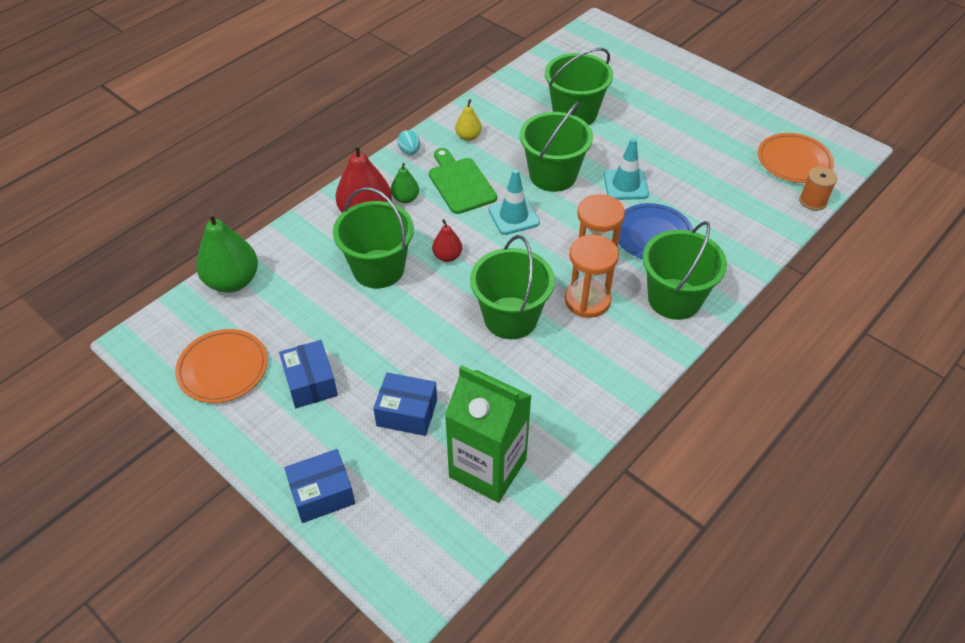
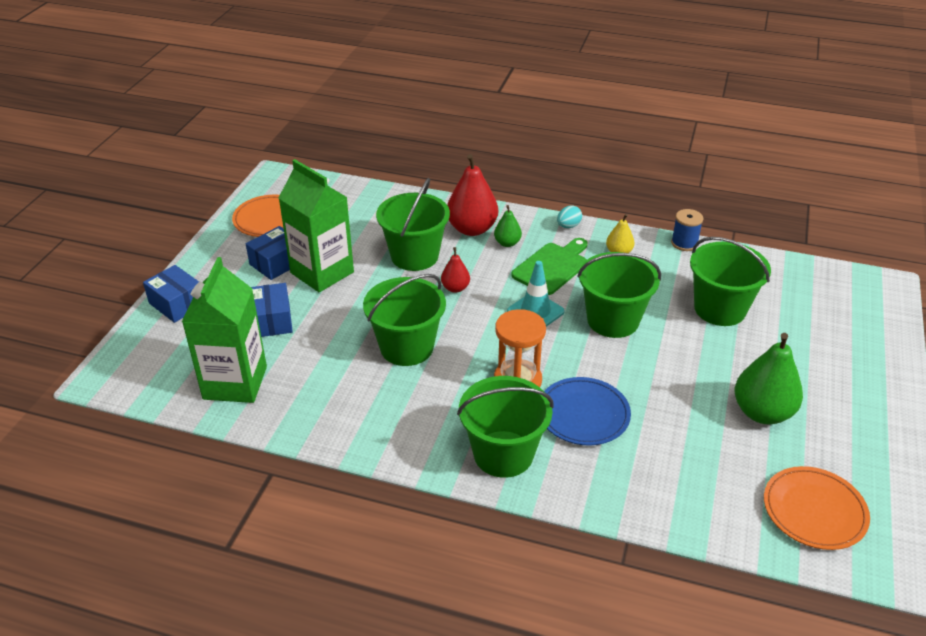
camera: 65 degrees right, 10 degrees down
green pear [196,211,258,293] -> green pear moved to [735,333,803,424]
orange hourglass [564,234,619,318] -> none
turquoise traffic cone [604,138,649,200] -> none
orange spool [799,167,837,211] -> none
none -> green carton [279,159,354,292]
none -> blue spool [671,209,703,251]

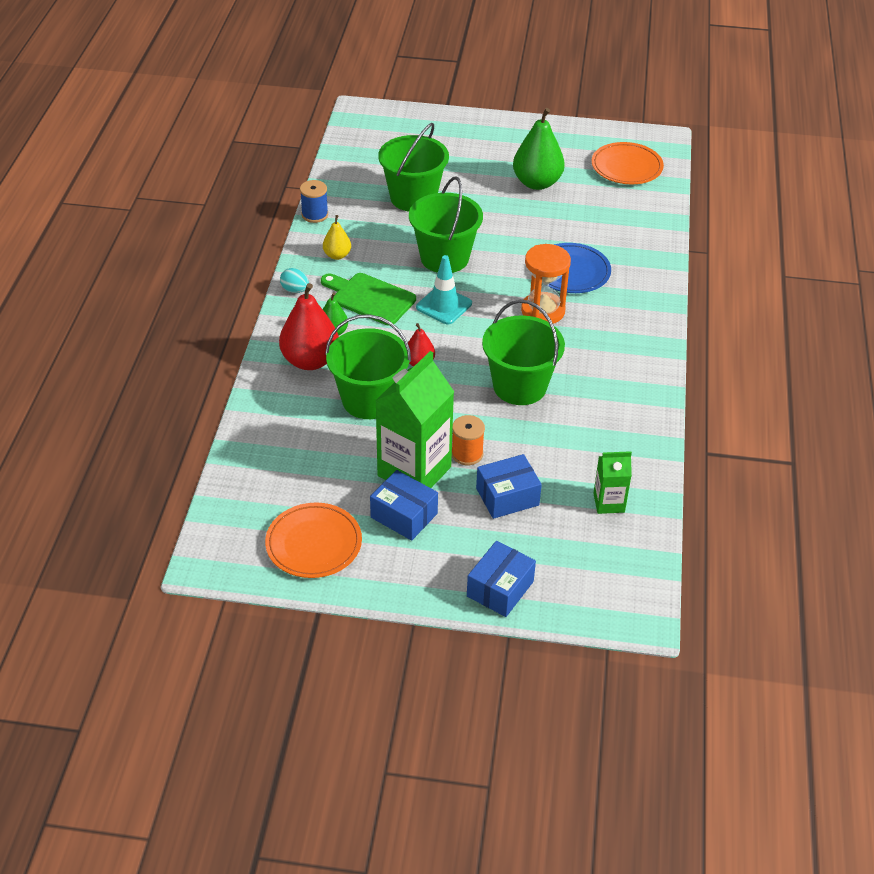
camera: 100 degrees left, 5 degrees up
green carton [182,257,267,403] -> green carton [593,451,632,514], size x0.51
green bucket [457,376,553,478] -> none
none -> orange spool [452,415,485,465]

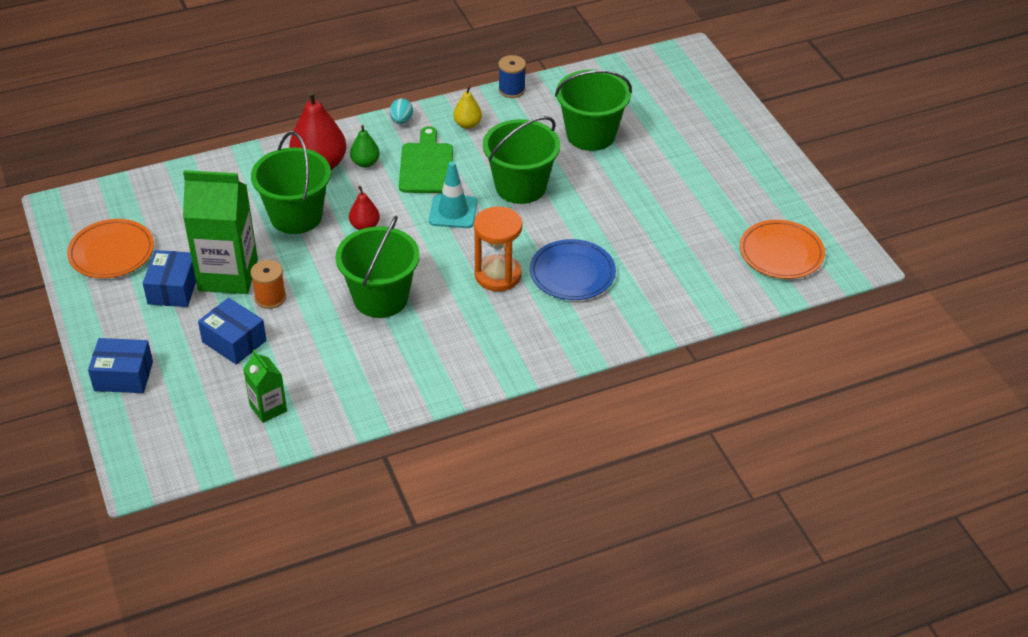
camera: 60 degrees right, 0 degrees up
green pear [513,108,565,190] -> none

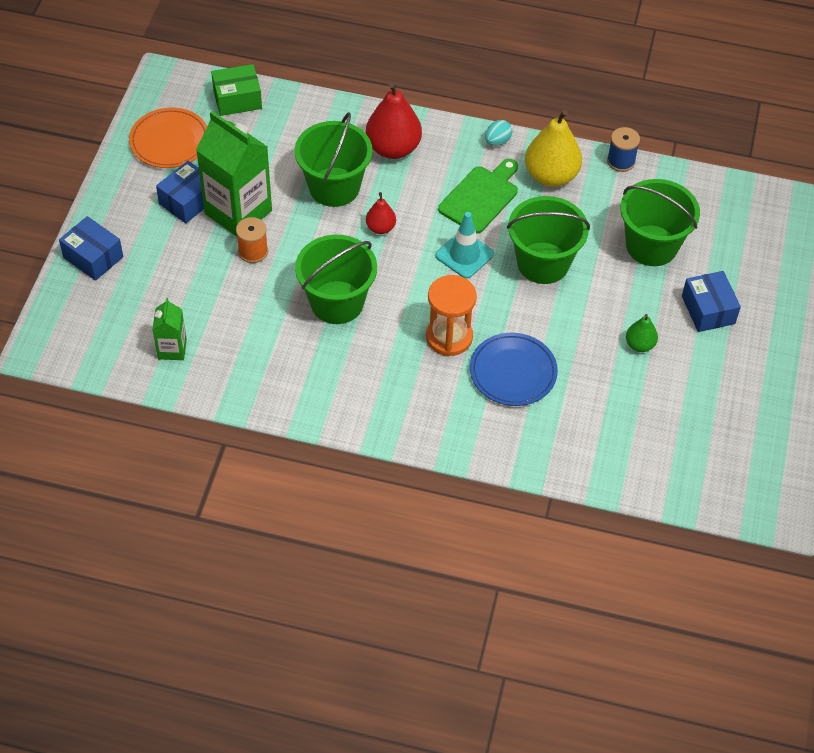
camera: 35 degrees right, 10 degrees up
blue box [198,298,266,365] -> blue box moved to [682,271,741,332]
green pear [350,125,380,168] -> green pear moved to [626,314,658,352]
yellow pear [453,85,482,129] -> yellow pear [525,110,582,187], size x1.91
orange plate [740,220,825,279] -> none
none -> green box [211,64,262,116]

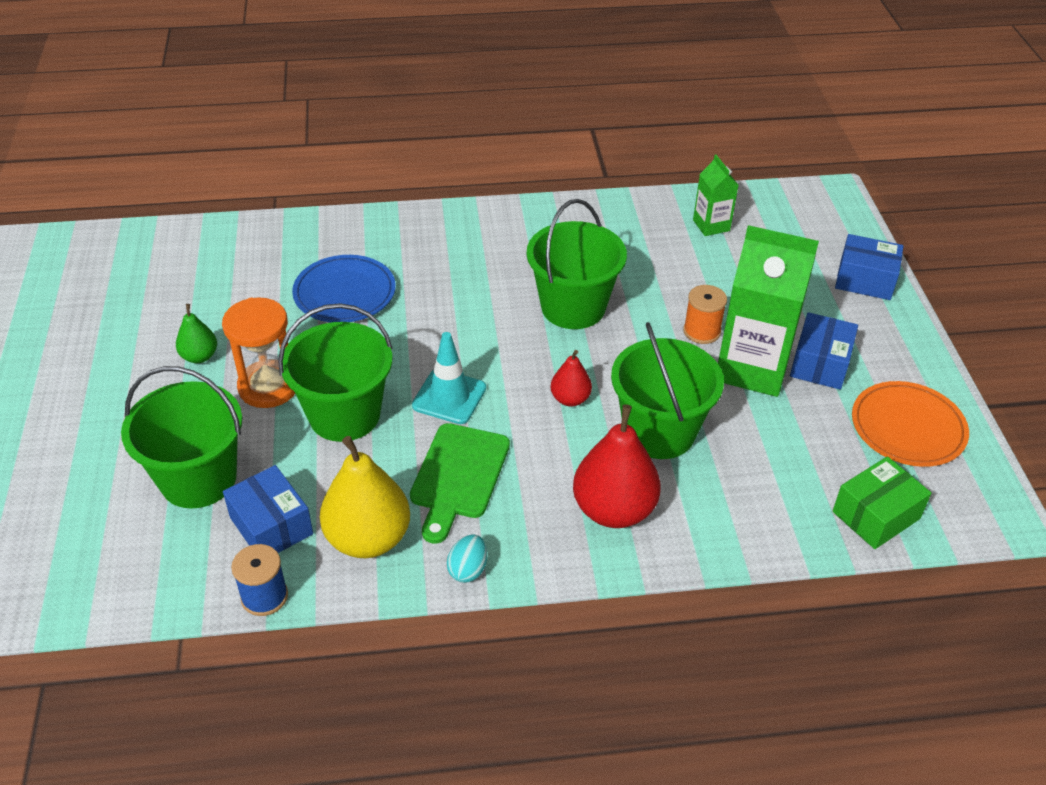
camera: 160 degrees right, 10 degrees down
orange hourglass [426,275,477,356] -> orange hourglass moved to [222,297,295,408]
blue box [682,271,741,332] -> blue box moved to [223,465,313,553]

